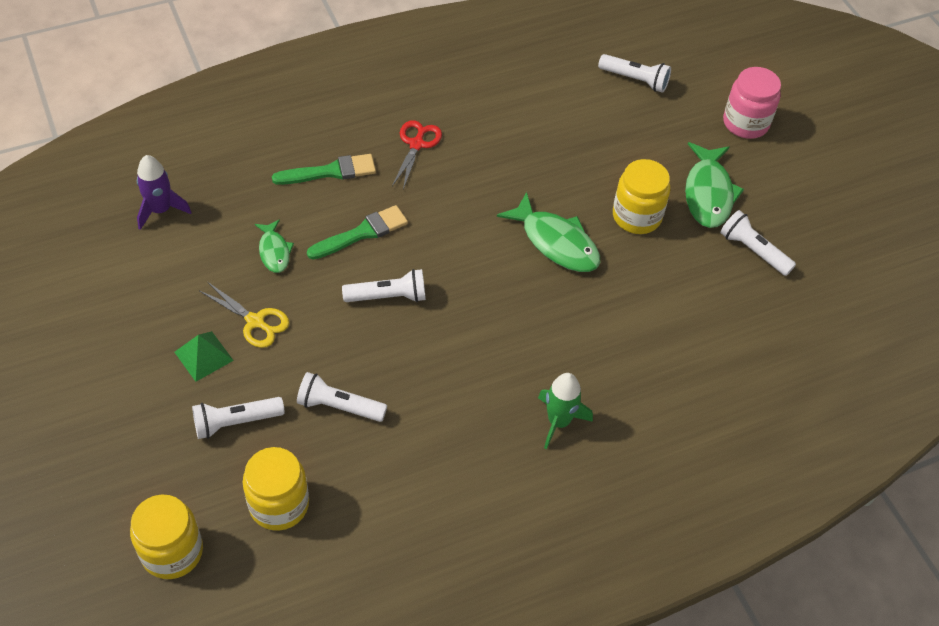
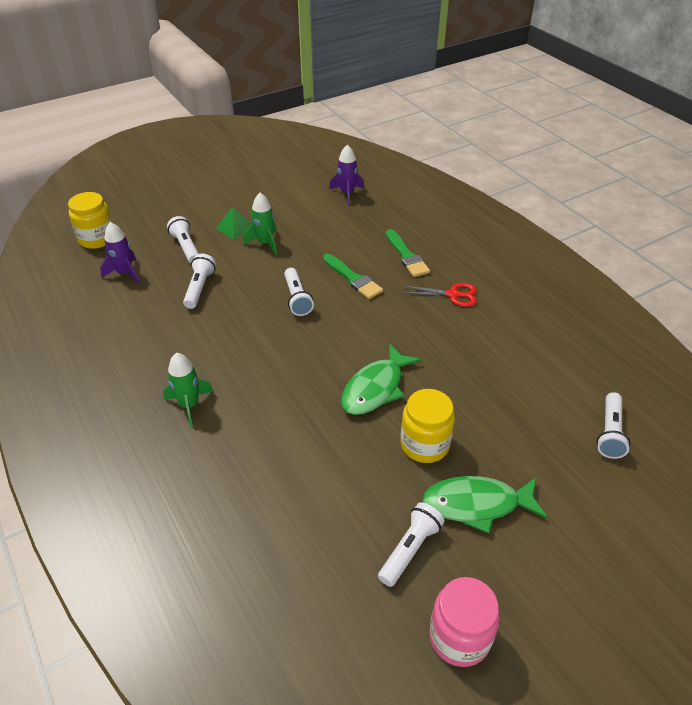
camera: 85 degrees right, 10 degrees down
yellow scissors [200,282,289,348] -> green rocket [243,193,277,255]
yellow jar [243,447,309,531] -> purple rocket [100,222,139,284]
green fish [255,219,294,273] -> none
pink jar [723,67,781,139] -> pink jar moved to [429,577,500,667]

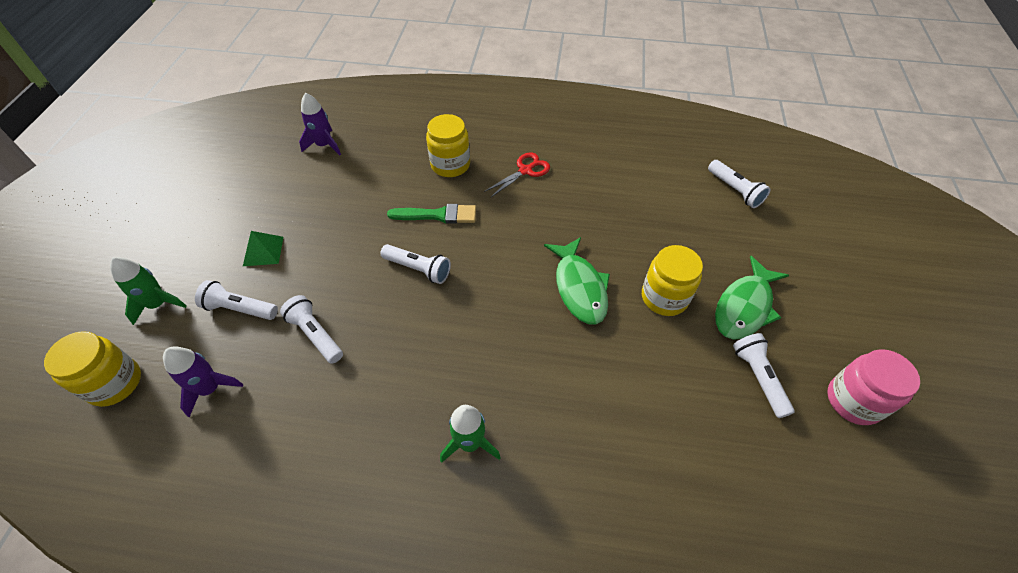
camera: 50 degrees left, 10 degrees up
green rocket [243,193,277,255] -> green rocket moved to [110,257,187,325]
green brush [386,229,430,277] -> yellow jar [426,114,470,177]

